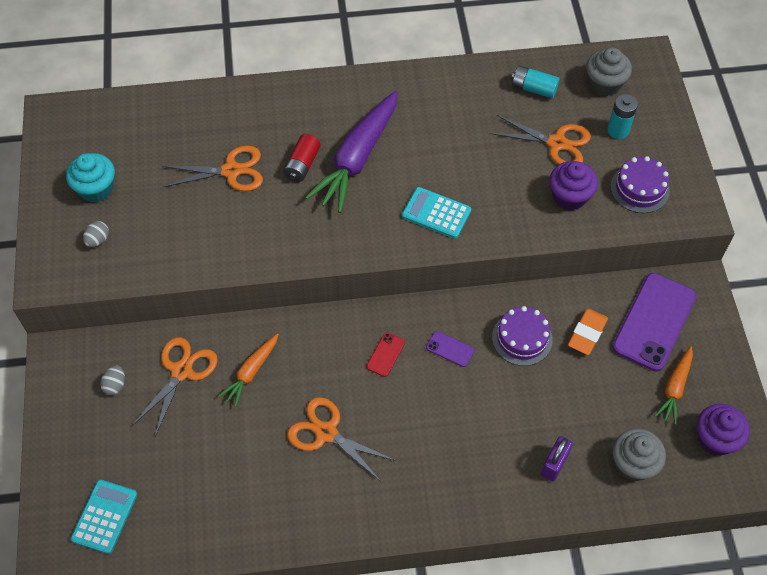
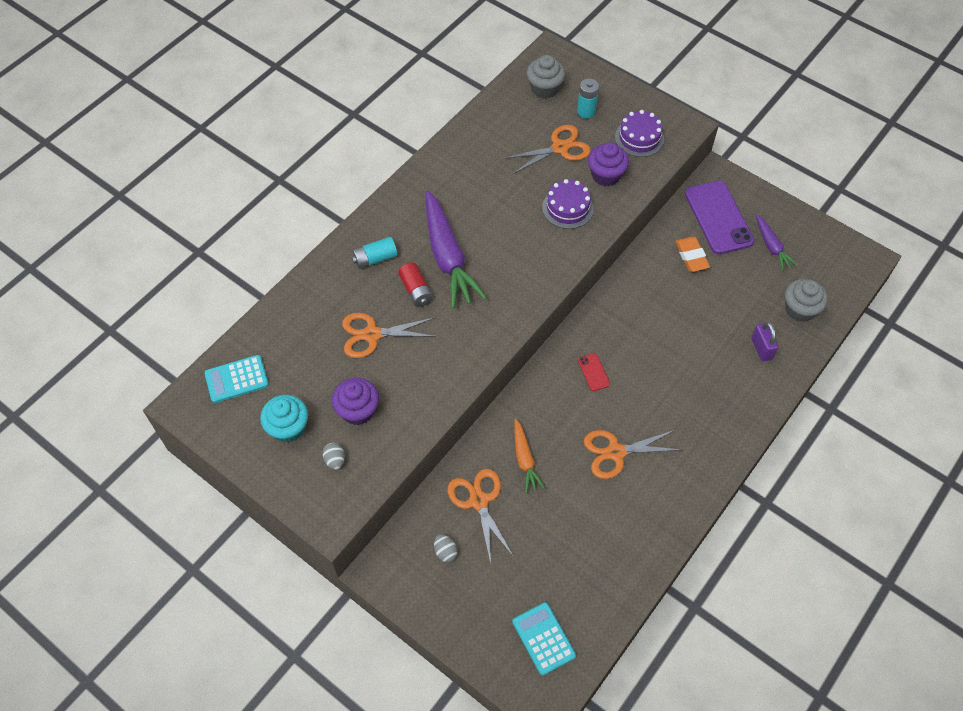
camera: 45 degrees left, 0 degrees up
orange scissors [162,146,263,191] -> orange scissors turned 135 degrees counterclockwise [342,313,438,358]
turquoise calculator [402,187,471,239] -> turquoise calculator moved to [204,355,269,403]
purple phone [426,331,475,367] -> none
purple cake [492,306,553,366] -> purple cake moved to [542,179,594,229]
turquoise battery [511,66,560,98] -> turquoise battery moved to [352,237,398,269]
orange carrot [655,346,693,425] -> purple carrot [756,214,798,272]
purple cupcake [697,404,750,456] -> purple cupcake moved to [332,378,379,425]

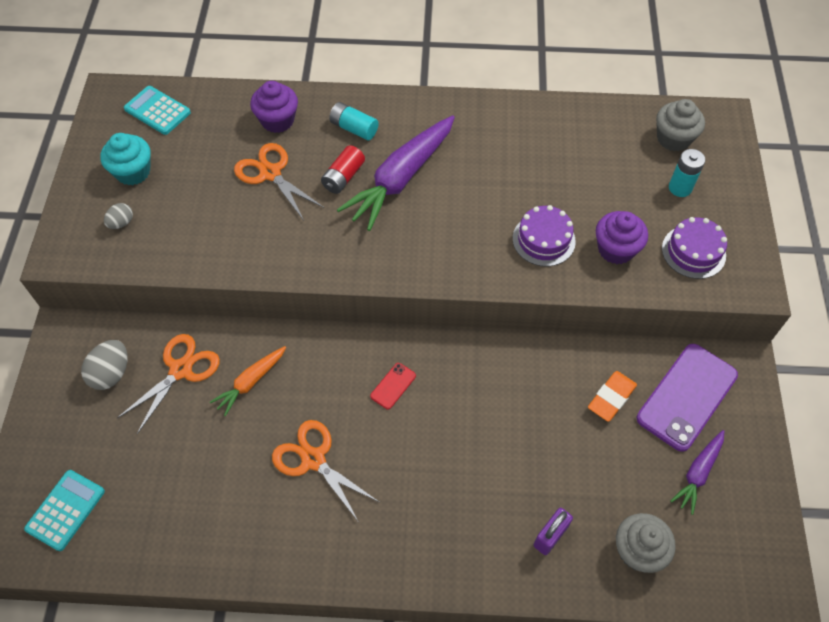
camera: 55 degrees right, 0 degrees up
purple cupcake [332,378,379,425] -> purple cupcake moved to [250,81,298,133]
grey egg [434,534,458,562] -> grey egg [81,340,128,390], size x1.66
orange scissors [504,125,591,174] -> none

